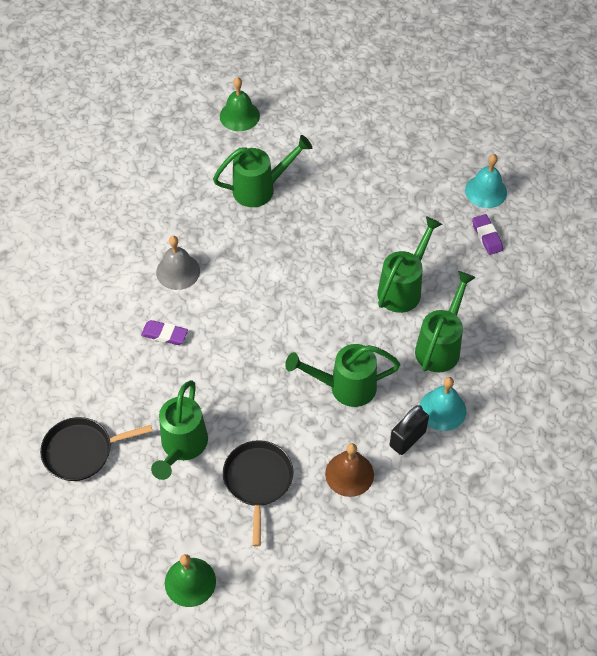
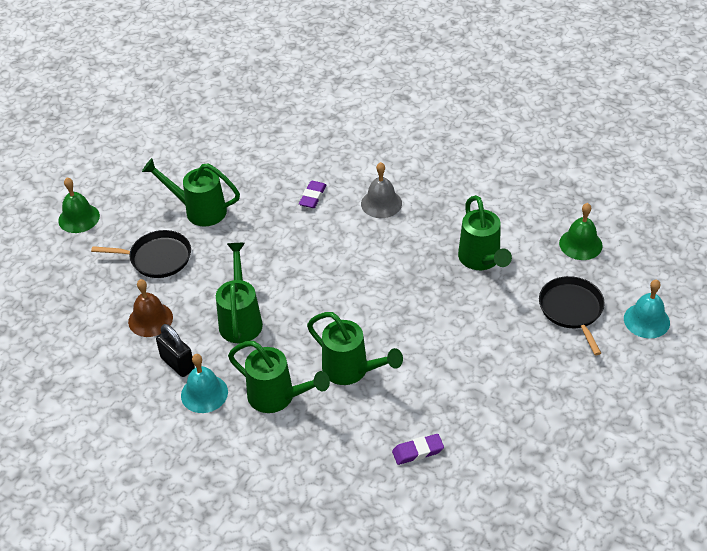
camera: 95 degrees right, 10 degrees down
black pan [40,417,152,481] -> black pan moved to [539,276,605,355]
turquoise bell [465,154,507,208] -> turquoise bell moved to [624,280,670,339]

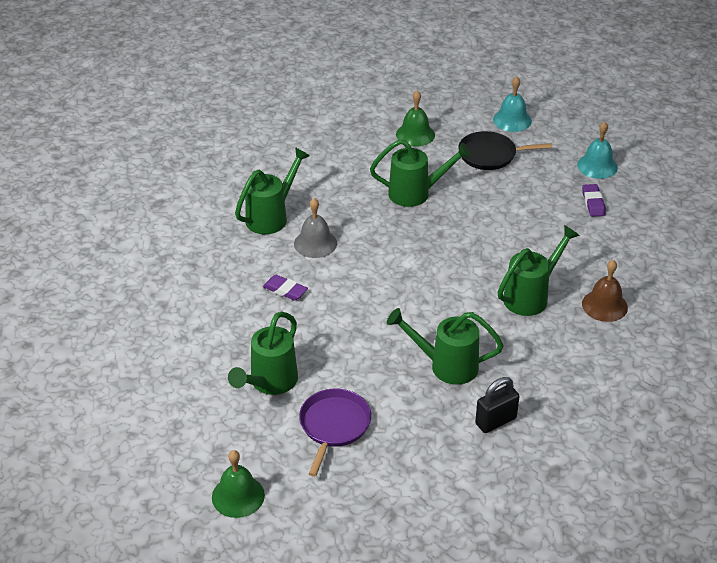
camera: 80 degrees left, 5 degrees down
black pan [91,230,191,278] -> purple pan [299,389,371,477]
brown bell [128,279,173,337] -> brown bell moved to [582,260,628,322]
turquoise bell [181,354,228,413] -> turquoise bell moved to [577,121,618,179]
green watering can [228,341,330,413] -> green watering can moved to [235,147,310,234]
purple eraser [392,434,444,465] -> purple eraser moved to [582,184,606,217]

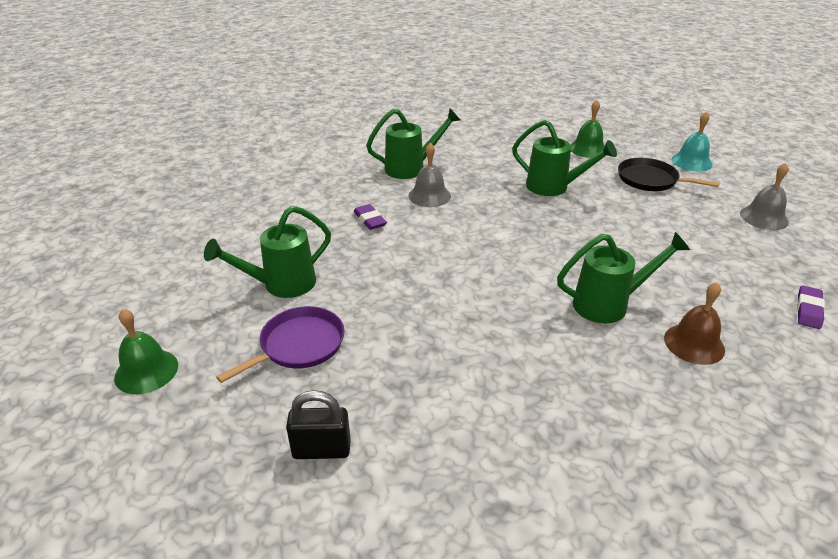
camera: 30 degrees right, 5 degrees down
green watering can [387,308,503,385] -> none
black padlock [475,377,520,433] -> black padlock moved to [286,390,351,459]
turquoise bell [577,121,618,179] -> grey bell [740,163,789,230]
purple eraser [582,184,606,217] -> purple eraser moved to [797,285,825,329]

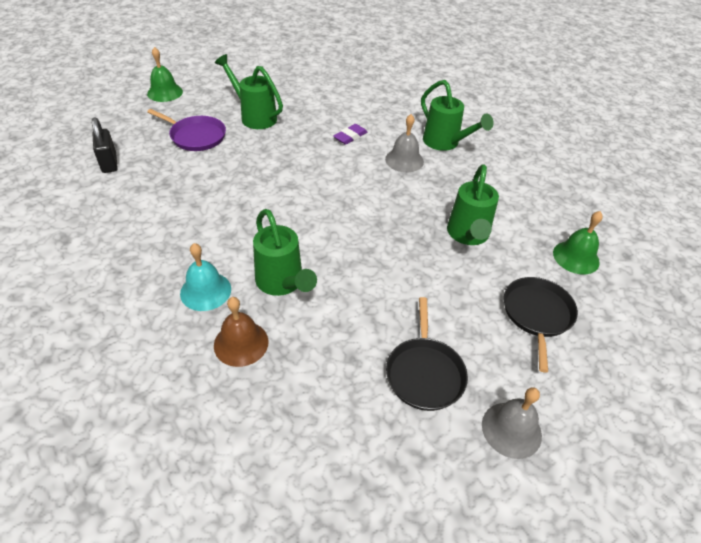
camera: 70 degrees right, 10 degrees up
turquoise bell [671,112,713,171] -> turquoise bell moved to [180,243,231,311]
purple eraser [797,285,825,329] -> none
none -> black pan [386,297,468,411]

